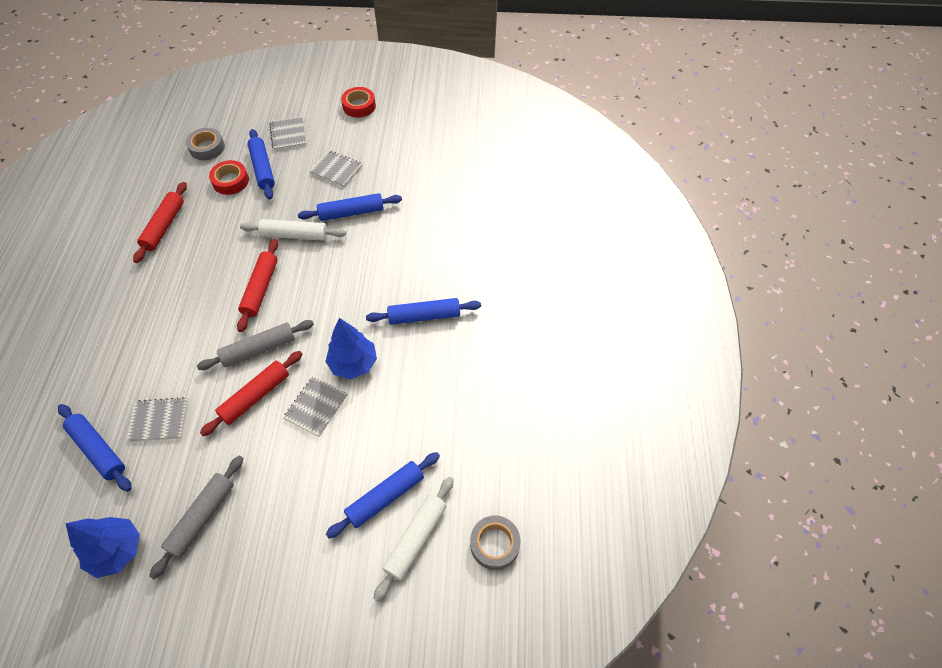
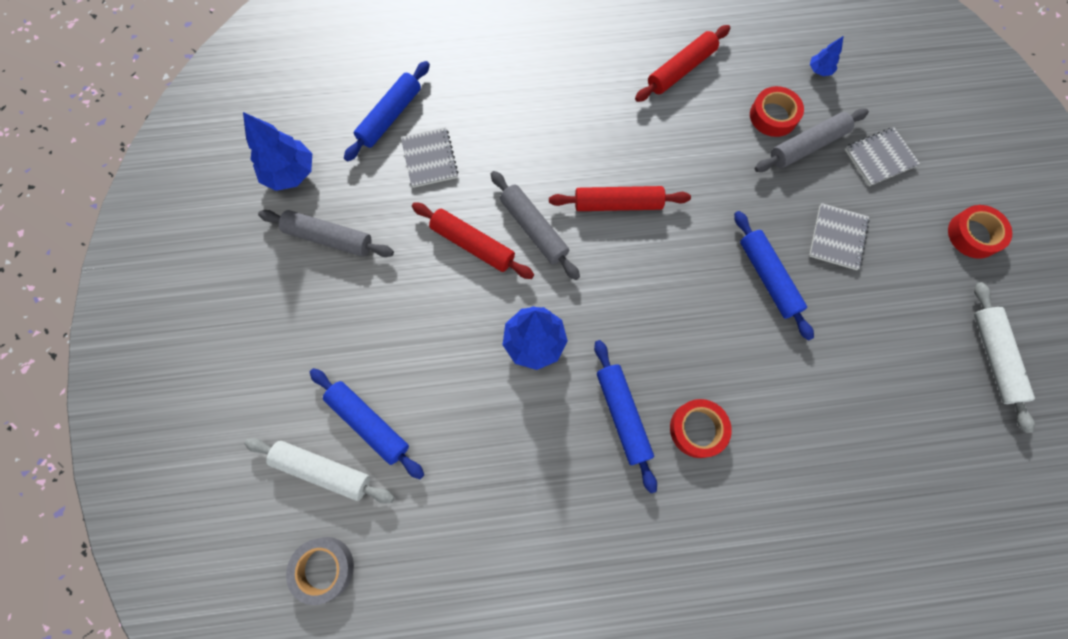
camera: 80 degrees right, 15 degrees up
red rolling pin [133,182,187,263] -> red rolling pin turned 45 degrees counterclockwise [635,25,730,102]
grey tape [186,128,225,160] -> blue tree [810,36,843,76]
white rolling pin [240,219,346,241] -> white rolling pin moved to [974,282,1035,433]
blue rolling pin [248,129,275,200] -> grey rolling pin [755,108,869,172]
grey notebook [283,376,348,437] -> none
none -> red tape [670,399,732,458]

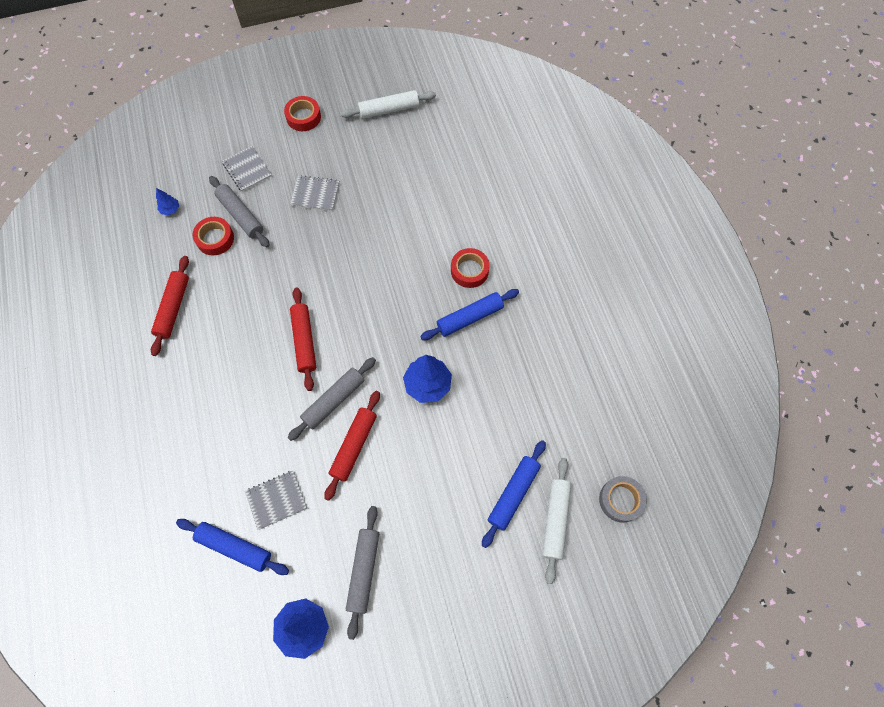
camera: 100 degrees left, 5 degrees down
red rolling pin [635,25,730,102] -> red rolling pin turned 60 degrees clockwise [151,256,189,356]
blue rolling pin [734,211,814,341] -> none

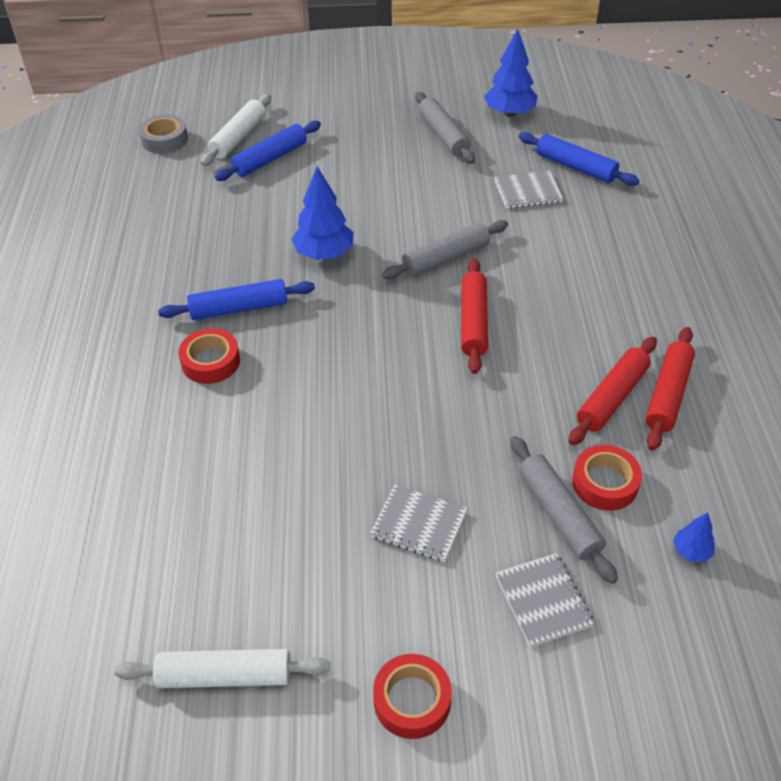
camera: 165 degrees left, 20 degrees down
red rolling pin [324,391,380,501] -> red rolling pin moved to [569,337,657,445]
grey rolling pin [346,506,379,640] -> grey rolling pin turned 45 degrees counterclockwise [415,92,475,164]

